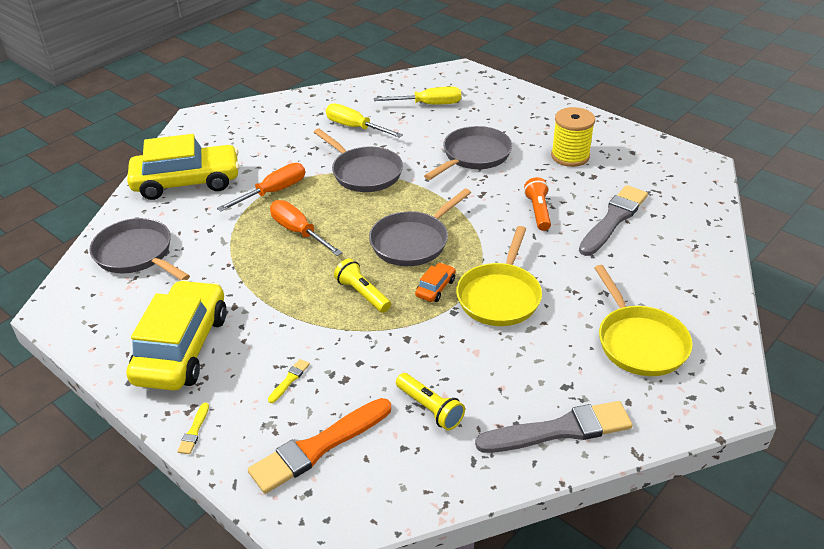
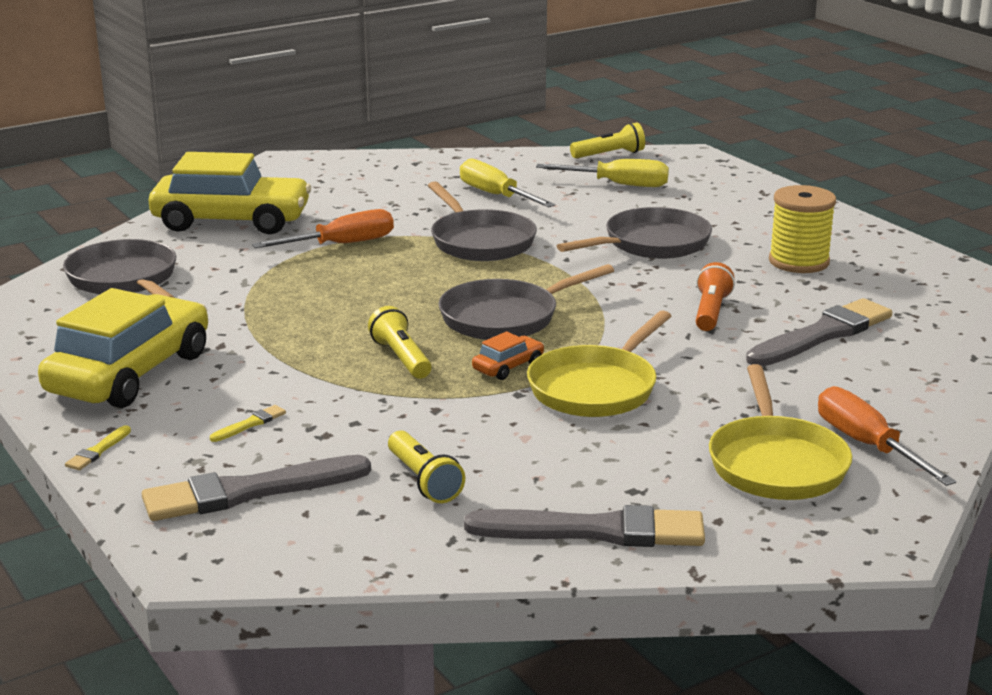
camera: 15 degrees right, 15 degrees down
orange brush [248,398,391,494] -> grey brush [142,455,371,521]
orange screwdriver [270,200,343,256] -> orange screwdriver moved to [818,386,956,486]
none -> yellow flashlight [570,123,645,158]

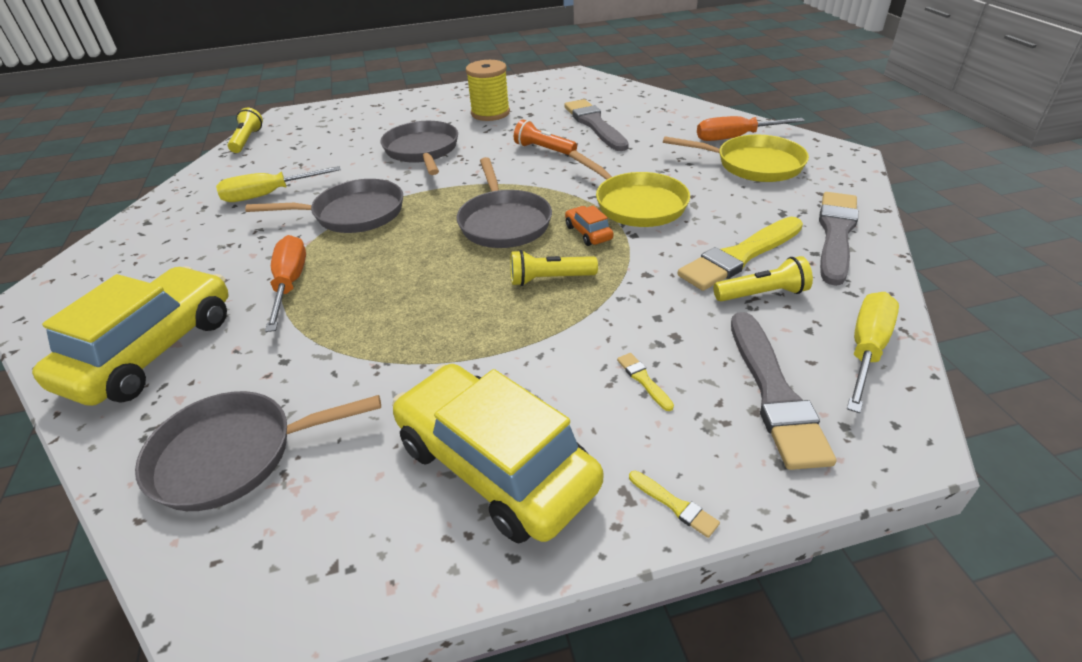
camera: 70 degrees left, 15 degrees up
yellow screwdriver [536,159,669,187] -> yellow screwdriver moved to [847,292,899,413]
none -> yellow brush [677,217,803,291]

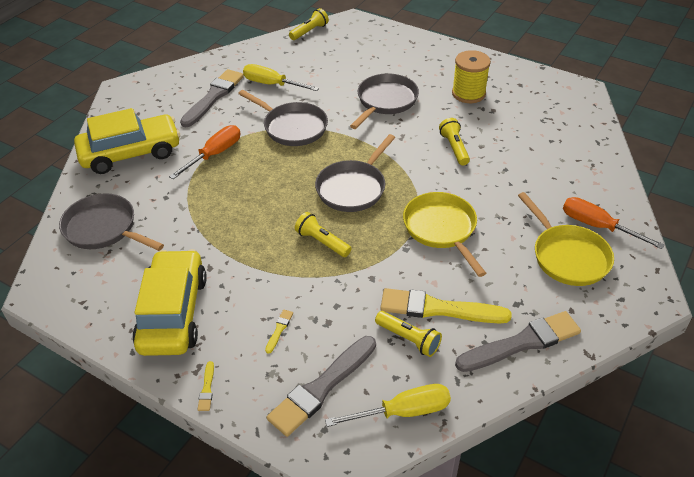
camera: 45 degrees right, 5 degrees up
orange flashlight [514,119,577,155] -> yellow flashlight [439,118,470,165]
grey brush [564,99,629,151] -> grey brush moved to [180,69,244,127]
orange car [565,205,614,246] -> none
yellow pan [569,150,690,227] -> yellow pan turned 150 degrees clockwise [403,192,486,277]

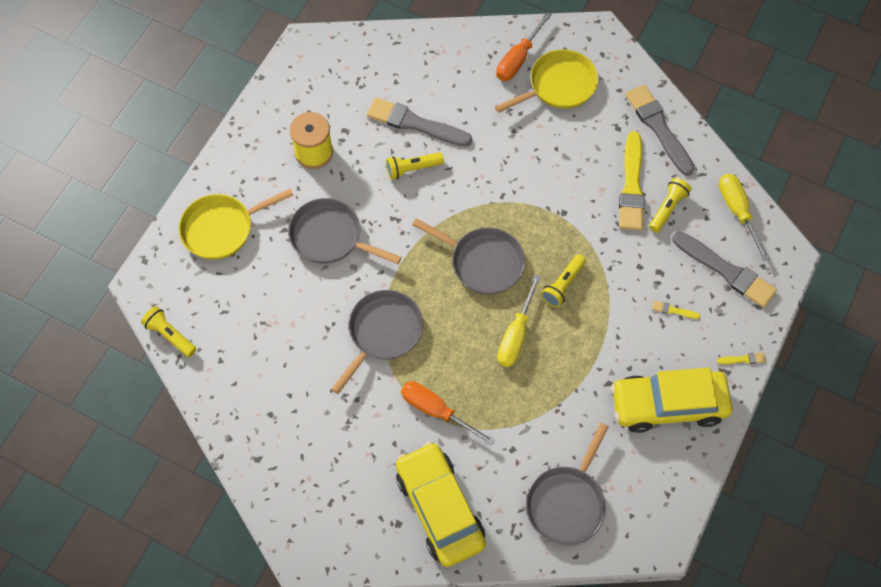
camera: 95 degrees left, 20 degrees up
grey brush [180,69,244,127] -> grey brush moved to [367,98,472,147]
yellow screwdriver [243,64,319,91] -> yellow screwdriver moved to [497,274,541,367]
yellow pan [403,192,486,277] -> yellow pan moved to [179,189,293,260]

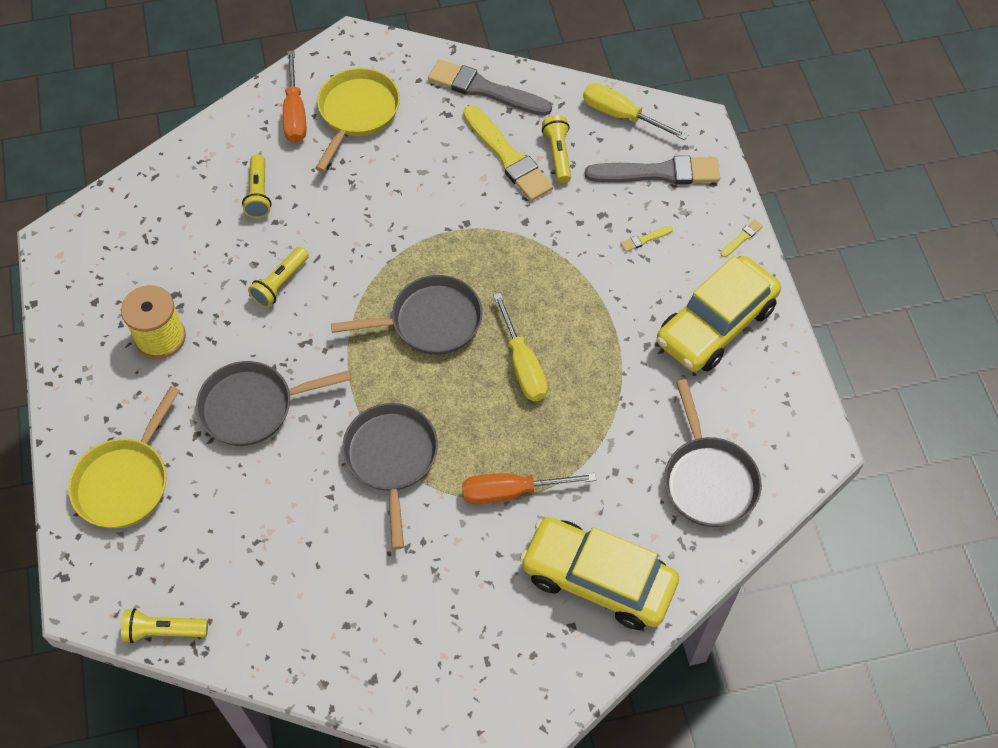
camera: 40 degrees left, 5 degrees down
grey brush [367,98,472,147] -> none
yellow flashlight [541,254,586,307] -> yellow flashlight moved to [242,154,271,218]

